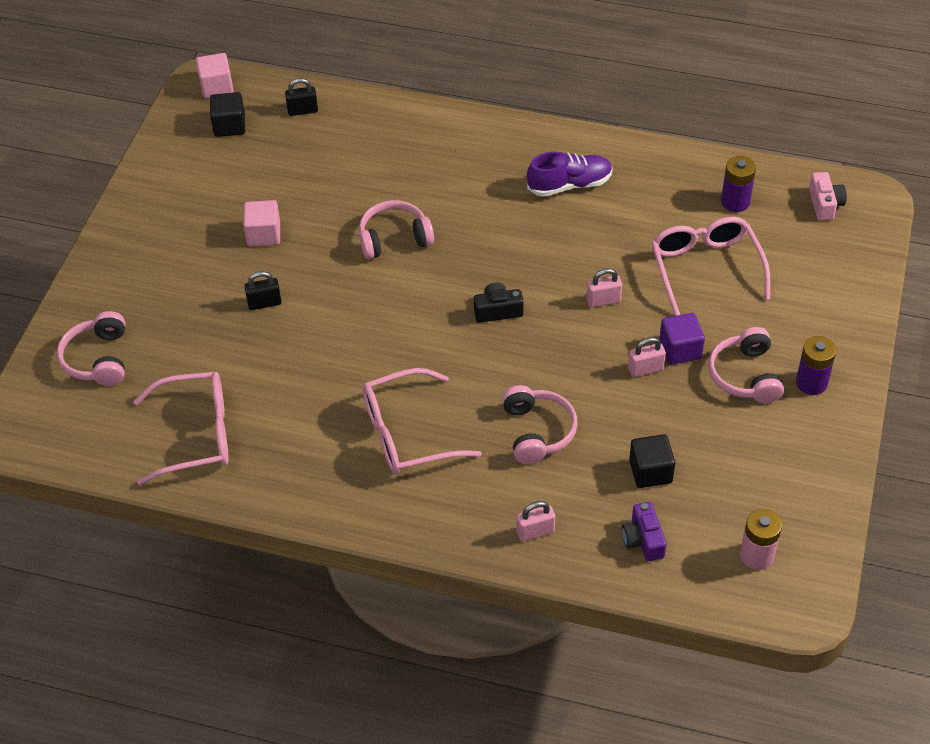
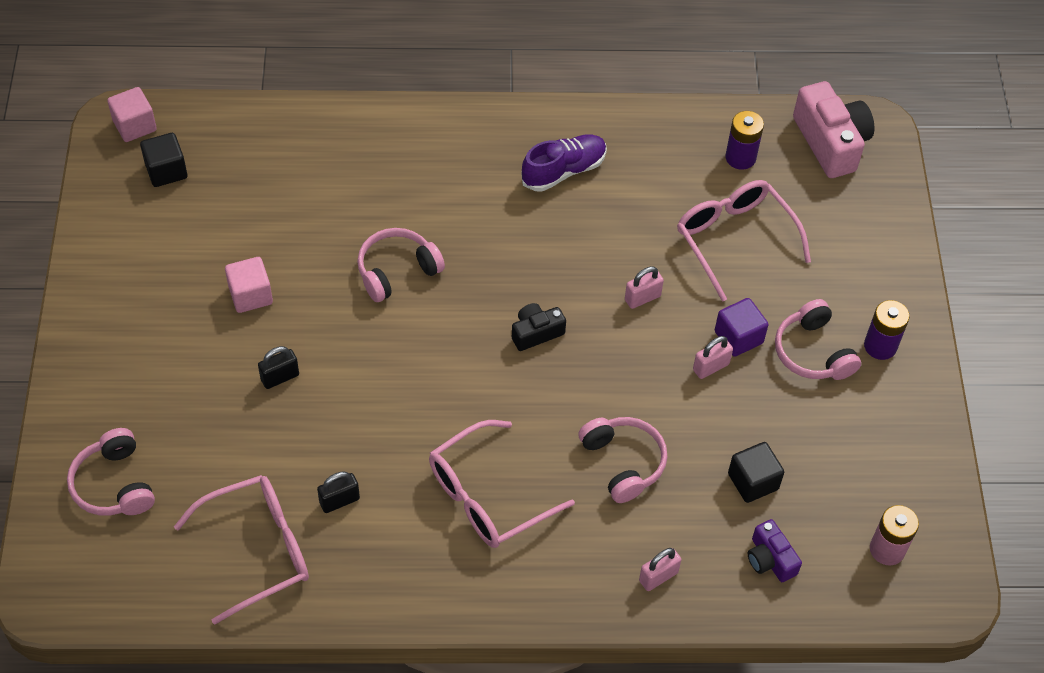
camera: 20 degrees left, 5 degrees up
black padlock [285,78,318,116] -> black padlock moved to [317,471,360,513]
pink camera [809,172,847,220] -> pink camera [793,81,874,178], size x1.82

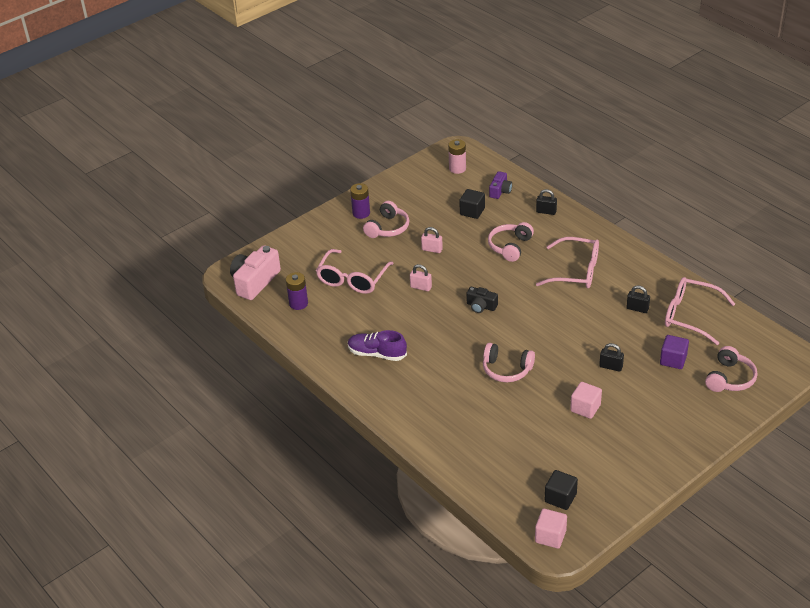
camera: 125 degrees left, 15 degrees down
pink padlock [639,548,681,591] -> black padlock [536,189,557,215]
purple cube [715,298,769,357] -> purple cube moved to [660,335,689,369]

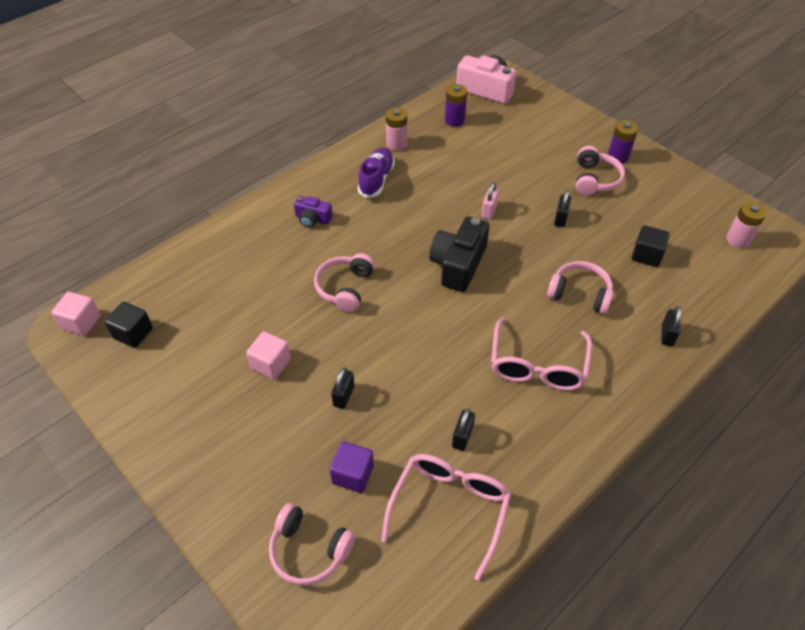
camera: 85 degrees right, 10 degrees up
pink glasses [316,249,394,294] -> none
pink headphones [363,201,409,238] -> pink headphones turned 105 degrees counterclockwise [576,146,625,196]
pink padlock [421,227,443,253] -> black padlock [554,190,571,227]
black camera [466,287,498,313] -> black camera [429,217,489,292], size x1.82
purple camera [489,171,512,199] -> purple camera moved to [294,196,333,228]
none -> pink battery [386,107,407,151]

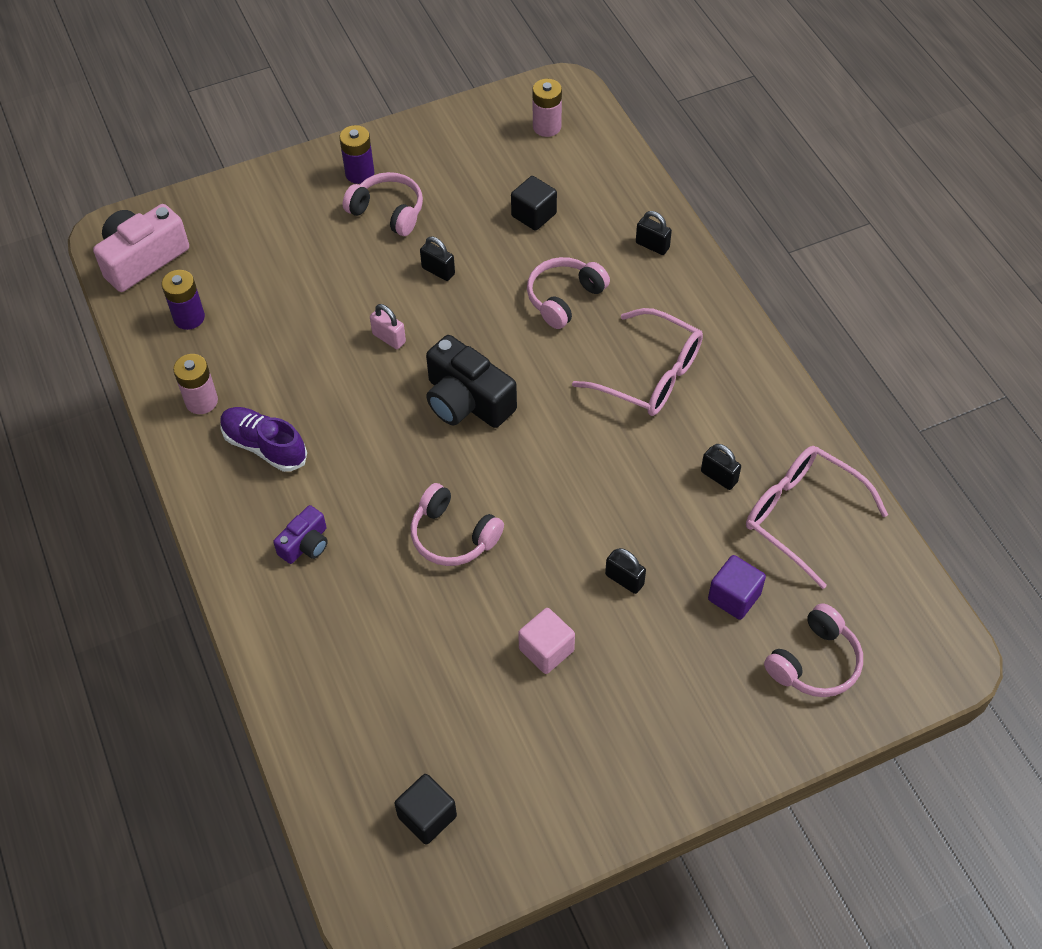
camera: 70 degrees left, 5 degrees up
pink cube [52,292,101,336] -> none

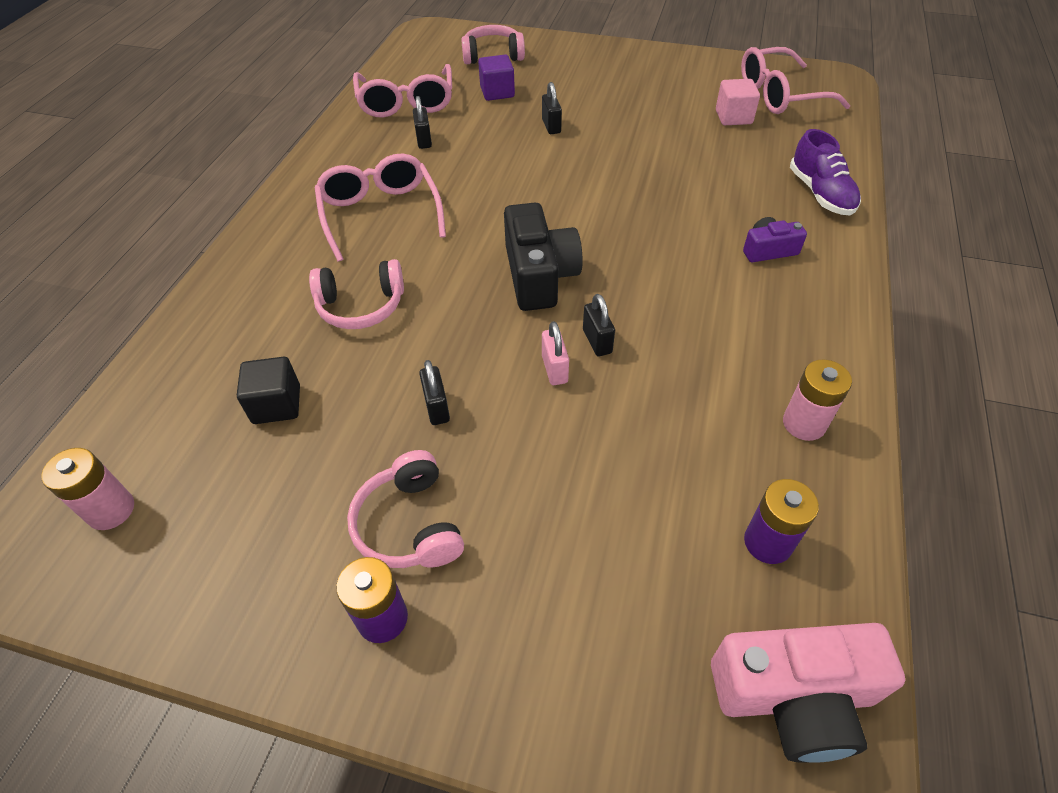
camera: 140 degrees left, 5 degrees down
purple shoe [220,407,307,472] -> purple shoe moved to [790,129,861,215]
black cube [394,774,457,845] -> pink glasses [741,47,851,114]
pink headphones [411,483,504,566] -> none
pink cube [518,608,575,674] -> pink cube moved to [716,79,760,125]
black padlock [636,211,672,255] -> black padlock moved to [583,294,615,357]

